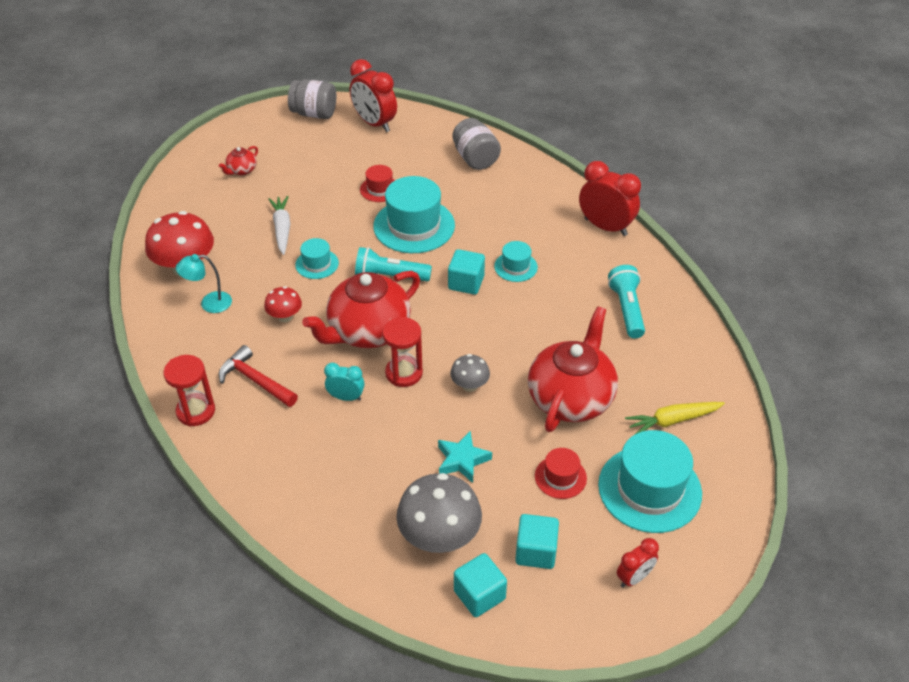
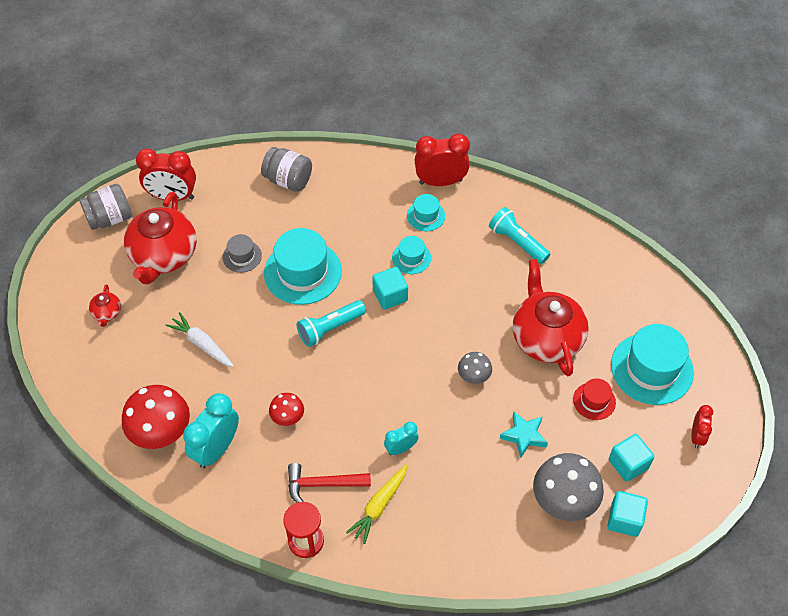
camera: 40 degrees left, 10 degrees up
turquoise lamp [176,254,232,313] -> turquoise clock [183,393,239,469]
turquoise hat [295,238,339,279] -> turquoise hat moved to [407,194,445,231]
red teapot [302,271,420,348] -> red teapot moved to [124,192,197,285]
red hat [360,165,395,202] -> grey hat [223,234,262,273]
red hourglass [382,317,423,387] -> none
yellow carrot [625,402,725,435] -> yellow carrot moved to [346,464,408,544]

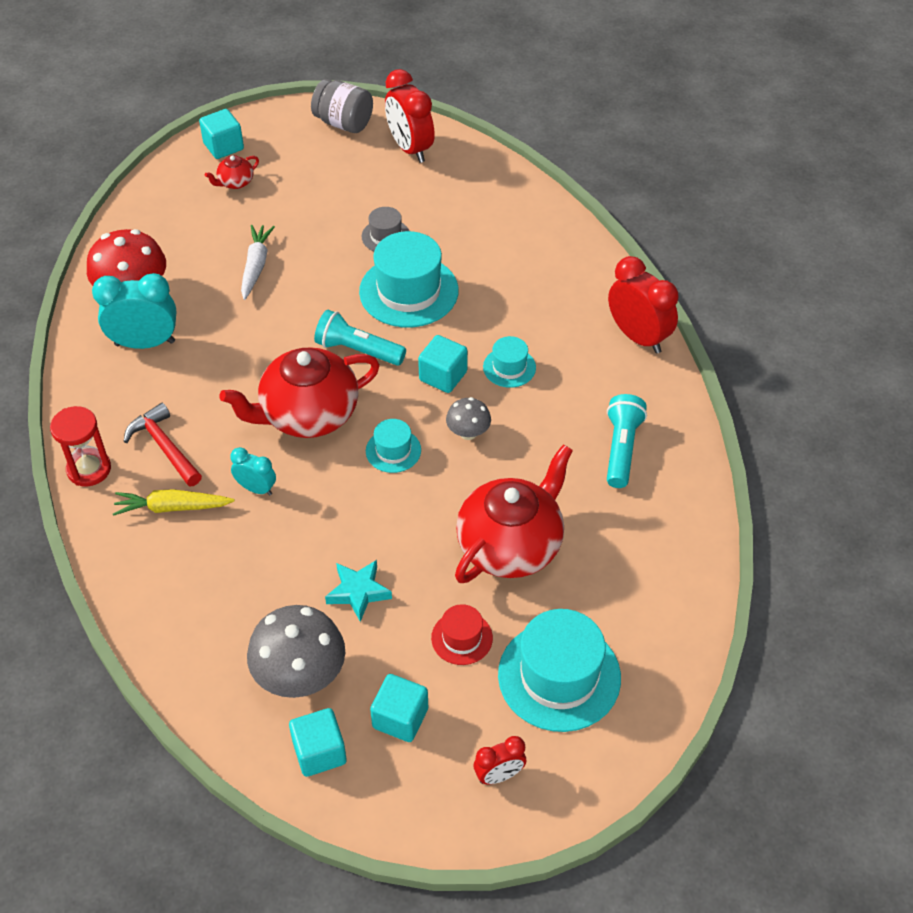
camera: 55 degrees right, 5 degrees down
red teapot [124,192,197,285] -> red teapot moved to [220,347,380,438]
grey jar [261,147,312,192] -> none
red mushroom [269,393,304,426] -> none
turquoise hat [407,194,445,231] -> turquoise hat moved to [366,419,421,473]
grey mushroom [458,352,492,384] -> grey mushroom moved to [446,397,491,440]
none -> turquoise cube [199,109,244,159]

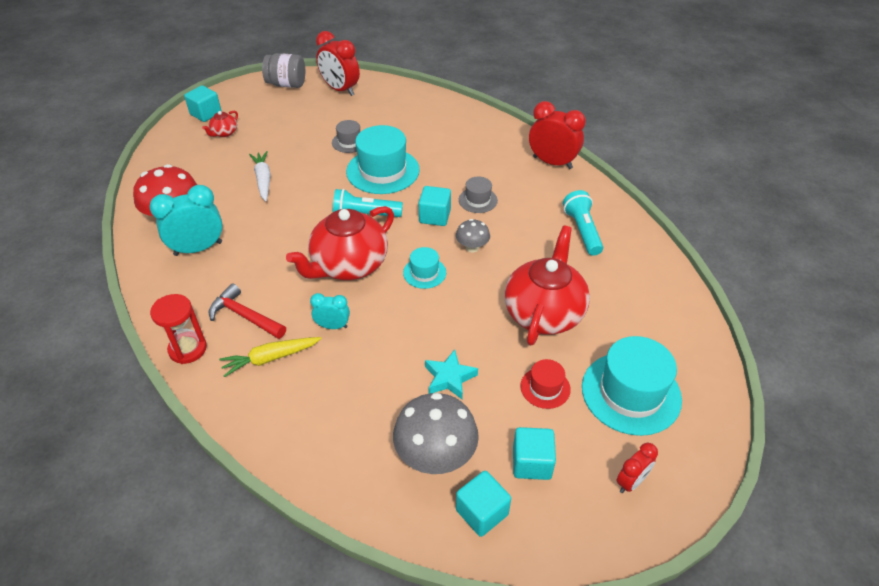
camera: 20 degrees left, 5 degrees down
turquoise hat [483,336,536,388] -> grey hat [459,177,498,213]

